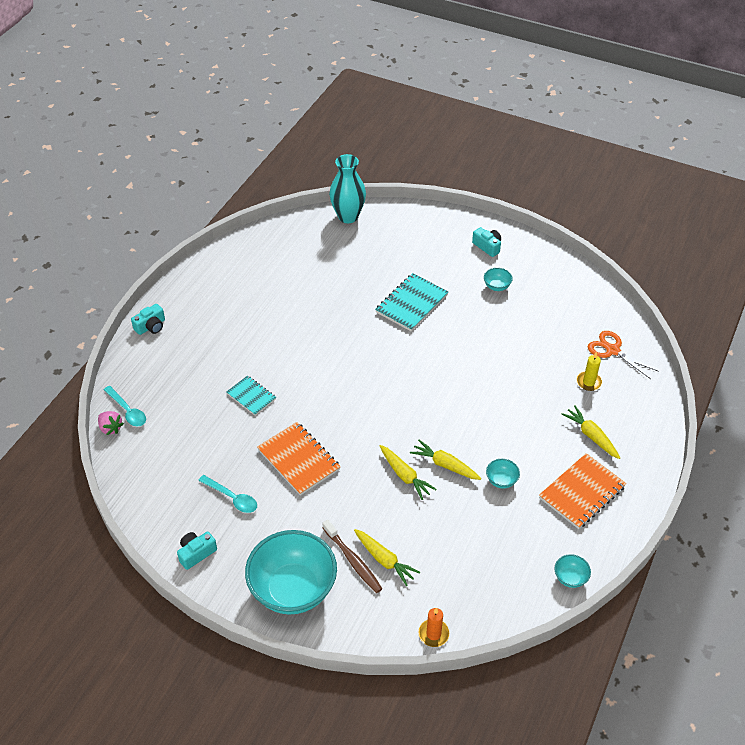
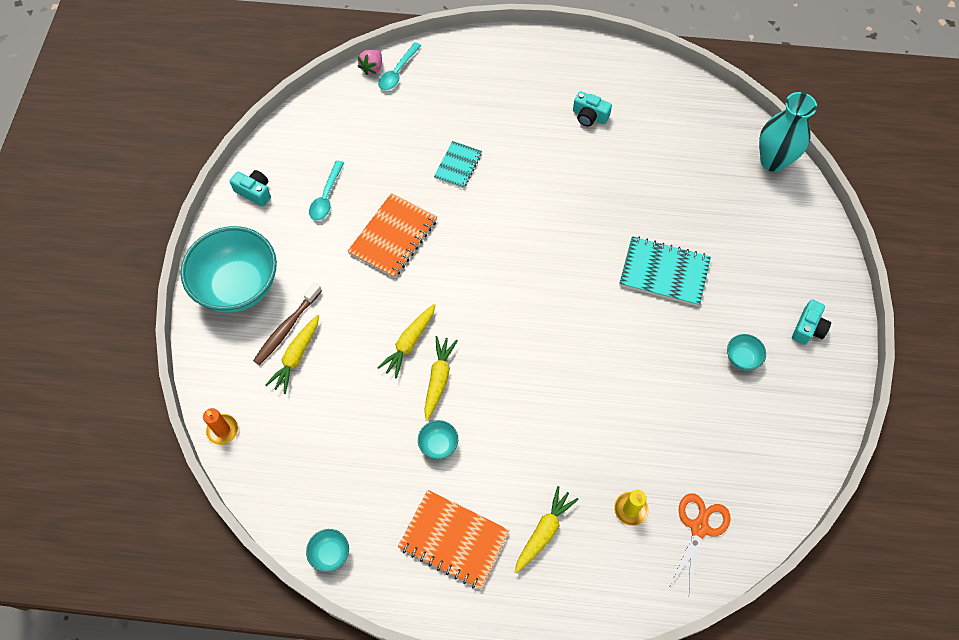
camera: 70 degrees right, 15 degrees up
turquoise camera [131,304,165,335] -> turquoise camera moved to [573,91,612,126]

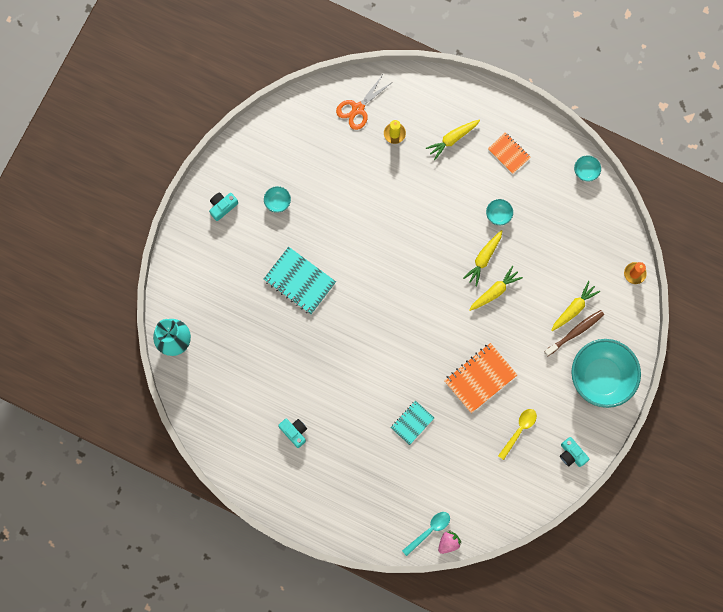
camera: 160 degrees left, 15 degrees up
turquoise spoon [309,160,344,221] -> yellow spoon [498,409,537,460]
orange notebook [398,490,509,589] -> orange notebook [488,132,531,174], size x0.61

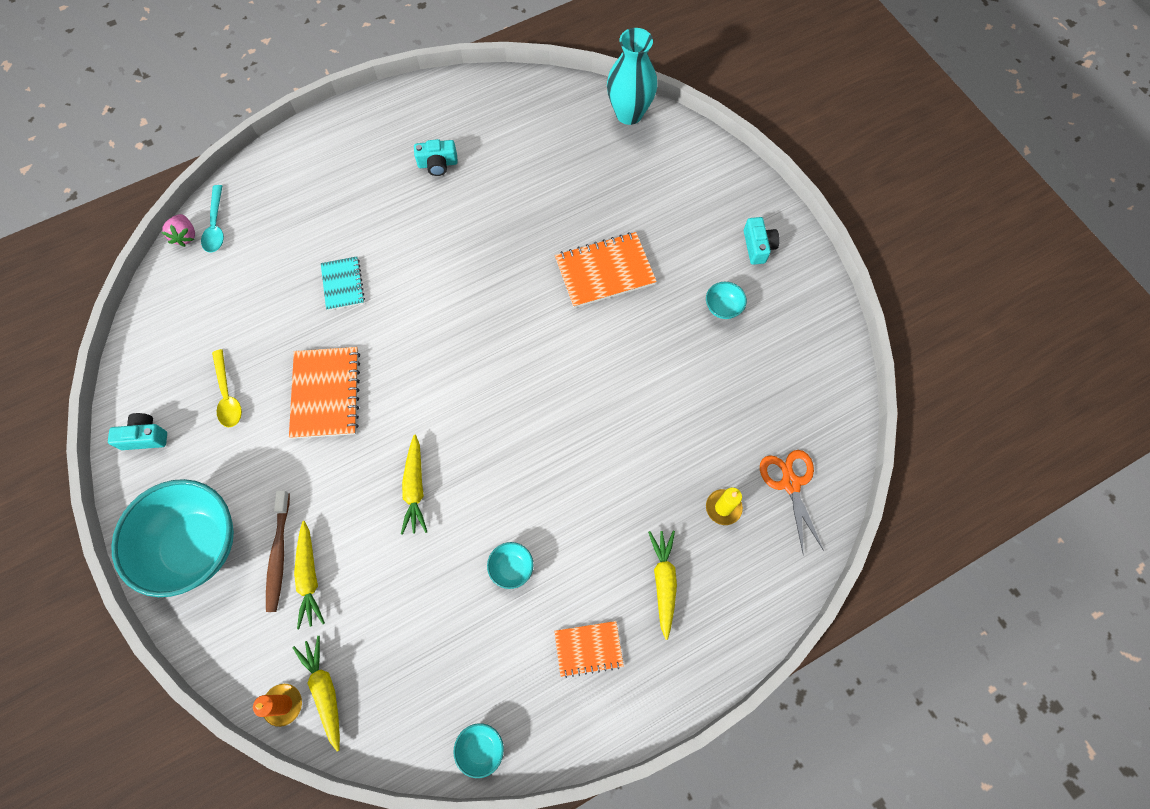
camera: 125 degrees right, 10 degrees down
turquoise notebook [264,247,336,314] -> orange notebook [555,232,657,308]
yellow carrot [463,230,502,286] -> yellow carrot moved to [293,636,340,752]

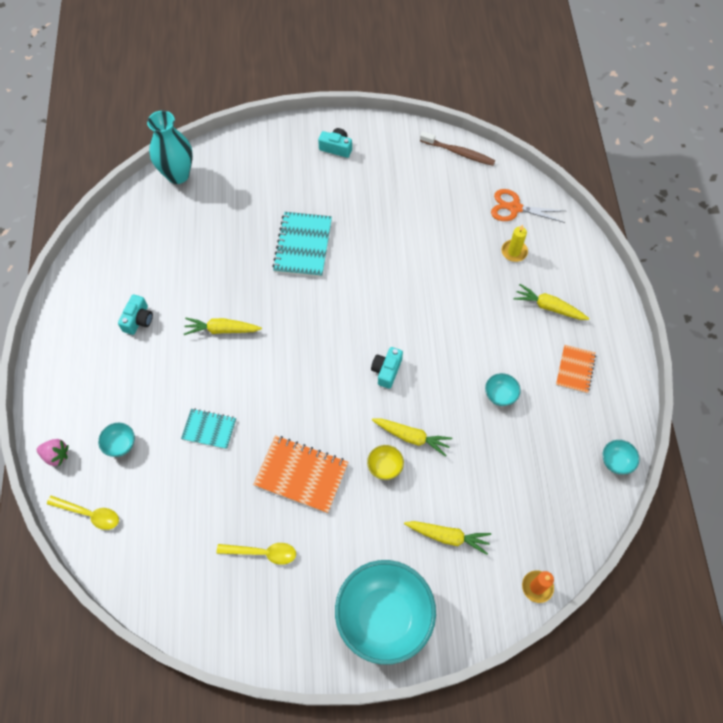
camera: 65 degrees left, 5 degrees down
turquoise camera [108,413,167,450] -> turquoise camera moved to [371,347,403,389]
pink strawberry [162,214,195,247] -> pink strawberry moved to [37,439,69,466]
turquoise spoon [201,185,224,253] -> yellow spoon [47,496,119,530]
brown toothbrush [266,490,290,612] -> brown toothbrush moved to [420,131,495,166]
yellow carrot [293,636,340,752] -> yellow carrot moved to [184,318,262,335]
orange notebook [555,232,657,308] -> turquoise notebook [272,212,332,277]
turquoise bowl [706,282,747,319] -> turquoise bowl moved to [98,423,135,457]
none -> yellow bowl [367,445,404,480]

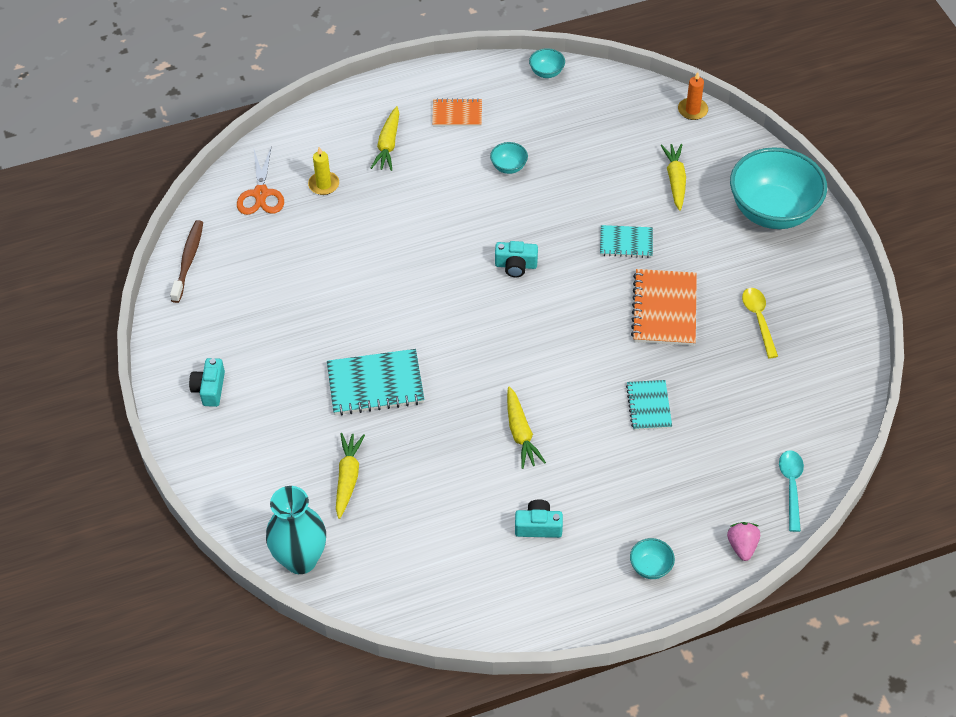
camera: 105 degrees left, 10 degrees down
yellow spoon [47,496,119,530] -> turquoise spoon [779,450,804,532]
turquoise bowl [98,423,135,457] -> turquoise bowl moved to [630,538,675,579]
yellow bowl [367,445,404,480] -> turquoise notebook [600,225,653,258]
yellow carrot [372,418,452,457] -> yellow carrot moved to [336,433,365,519]

